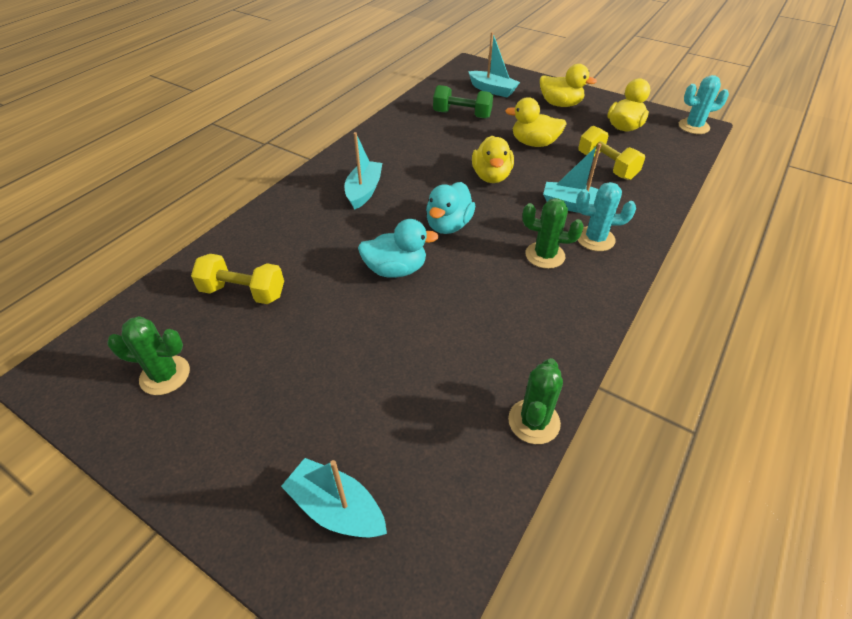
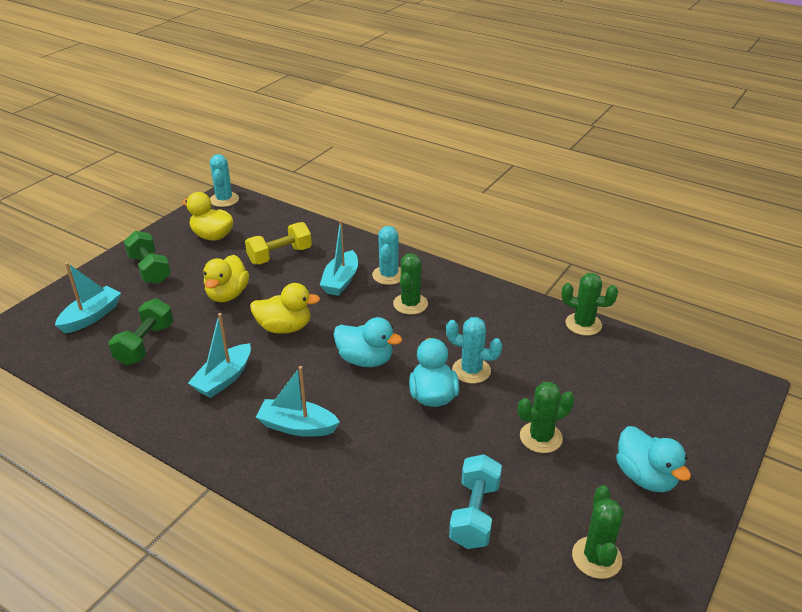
camera: 90 degrees left, 10 degrees down
yellow dumbbell [191,254,284,304] -> turquoise dumbbell [449,454,502,549]
turquoise boat [281,458,387,537] -> turquoise boat moved to [188,313,251,398]
yellow duck [540,64,597,107] -> green dumbbell [124,231,171,284]
none -> turquoise cactus [446,317,502,383]
none -> green cactus [518,382,574,453]
none -> turquoise duck [616,426,691,492]

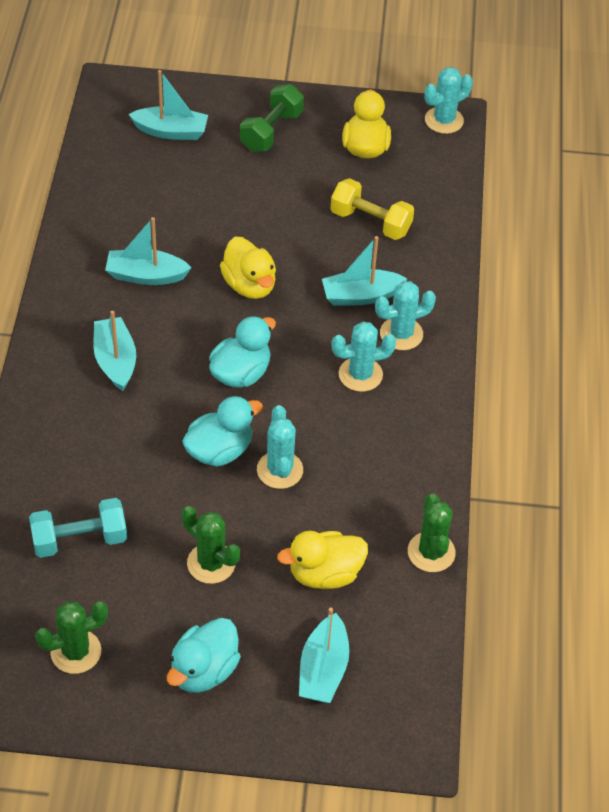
camera: 60 degrees right, 15 degrees up
green dumbbell [109,298,173,365] -> none
yellow duck [204,255,249,302] -> yellow duck moved to [277,531,368,589]
turquoise duck [333,317,402,367] -> turquoise duck turned 135 degrees counterclockwise [209,316,276,388]
green cactus [393,253,428,315] -> turquoise cactus [331,321,396,392]
none -> turquoise boat [299,608,349,703]

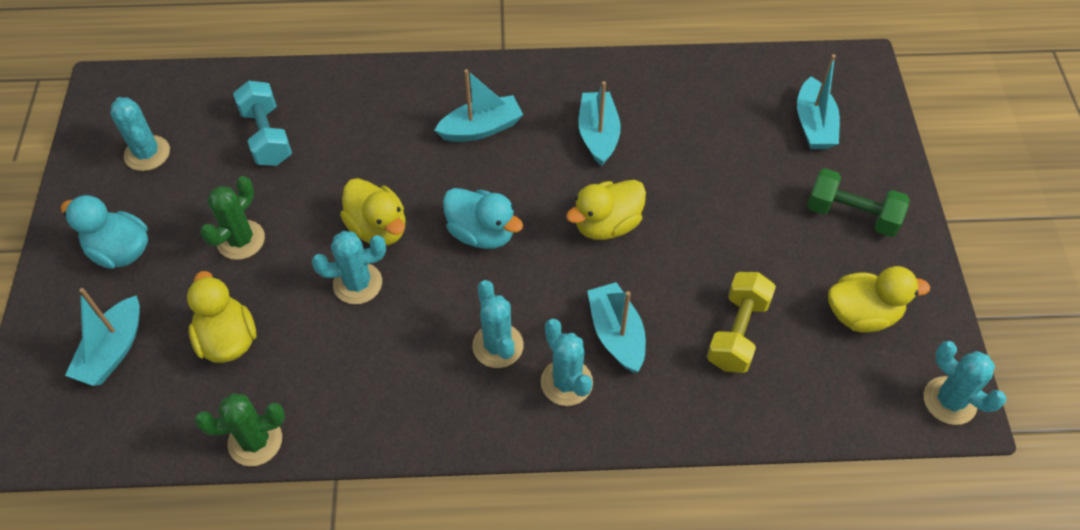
camera: 85 degrees right, 5 degrees up
green cactus [35,601,108,674] -> turquoise cactus [111,97,170,171]
turquoise duck [182,396,263,467] -> yellow duck [340,178,405,246]
turquoise boat [299,608,349,703] -> turquoise boat turned 75 degrees counterclockwise [65,288,140,386]

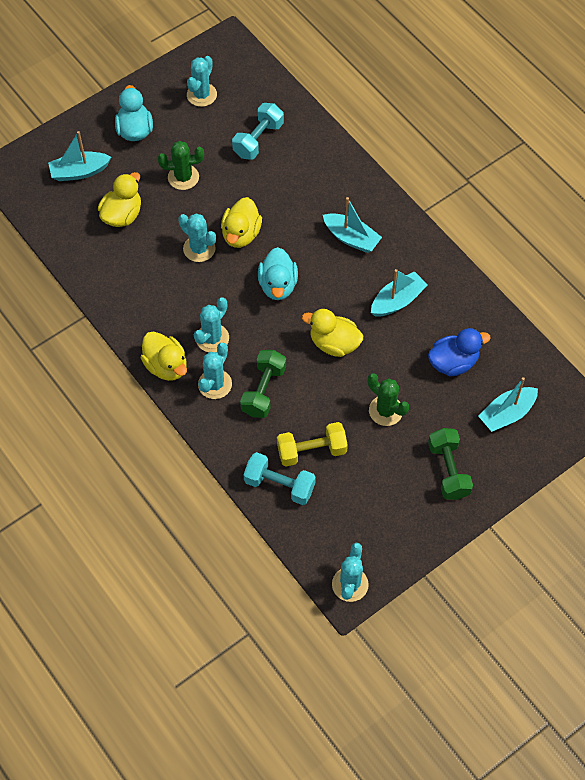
camera: 55 degrees right, 5 degrees up
green cactus [195,393,285,466] -> green cactus moved to [368,373,409,426]
turquoise boat [587,282,646,373] -> green dumbbell [240,350,286,418]
yellow duck [828,266,930,333] -> yellow duck moved to [141,331,187,381]
none -> turquoise dumbbell [243,452,316,505]
none -> blue duck [428,328,491,377]

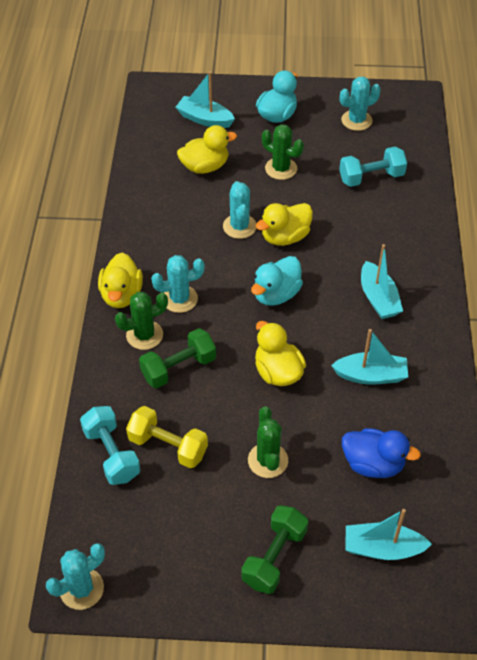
camera: 40 degrees right, 10 degrees down
turquoise cactus [198,343,232,399] -> green cactus [115,292,168,350]

